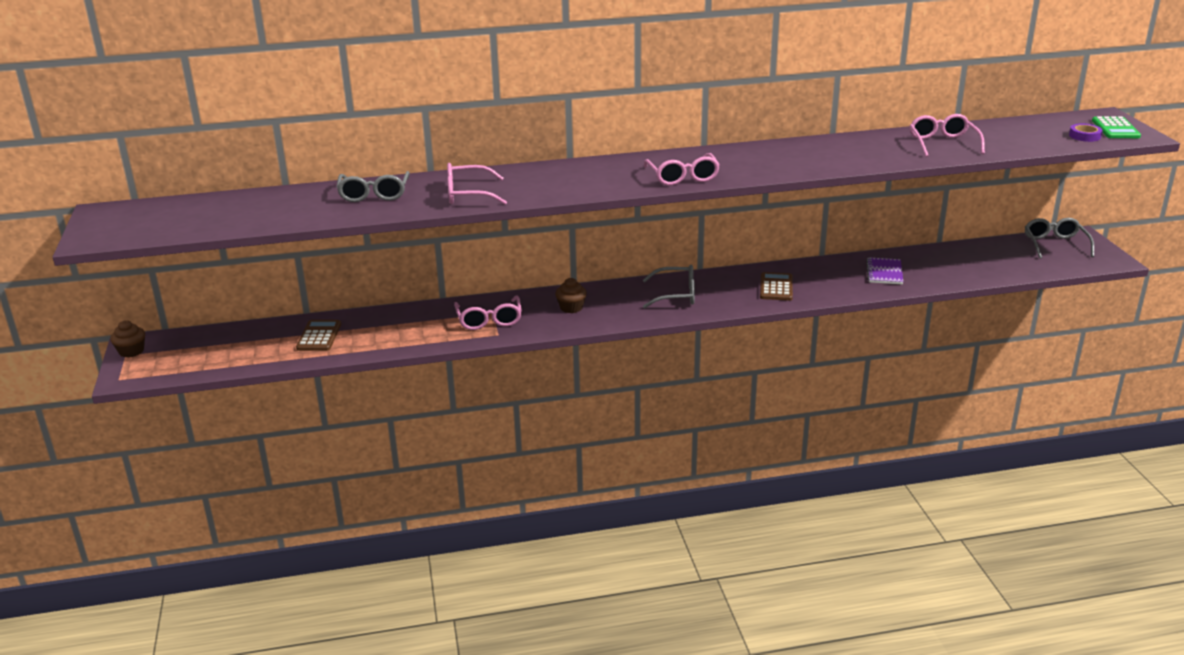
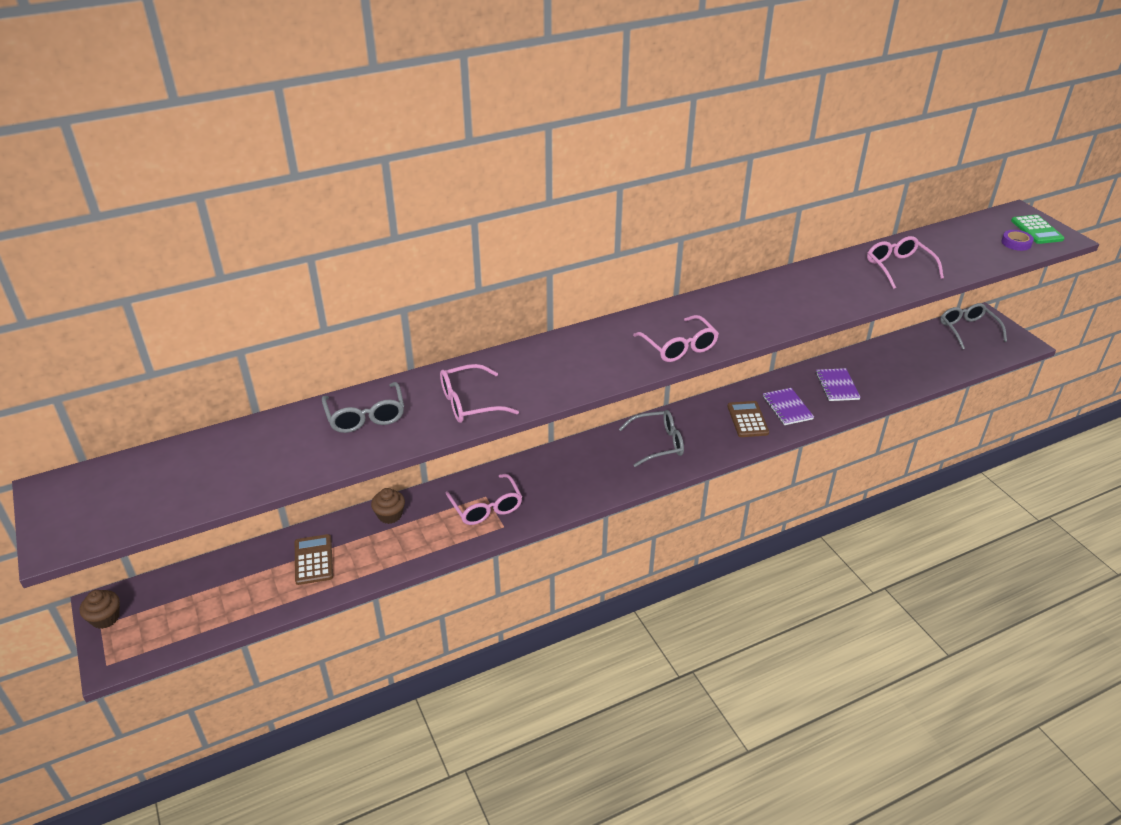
camera: 15 degrees left, 10 degrees up
brown cupcake [555,278,587,313] -> brown cupcake moved to [371,488,405,524]
none -> purple notebook [763,388,814,425]

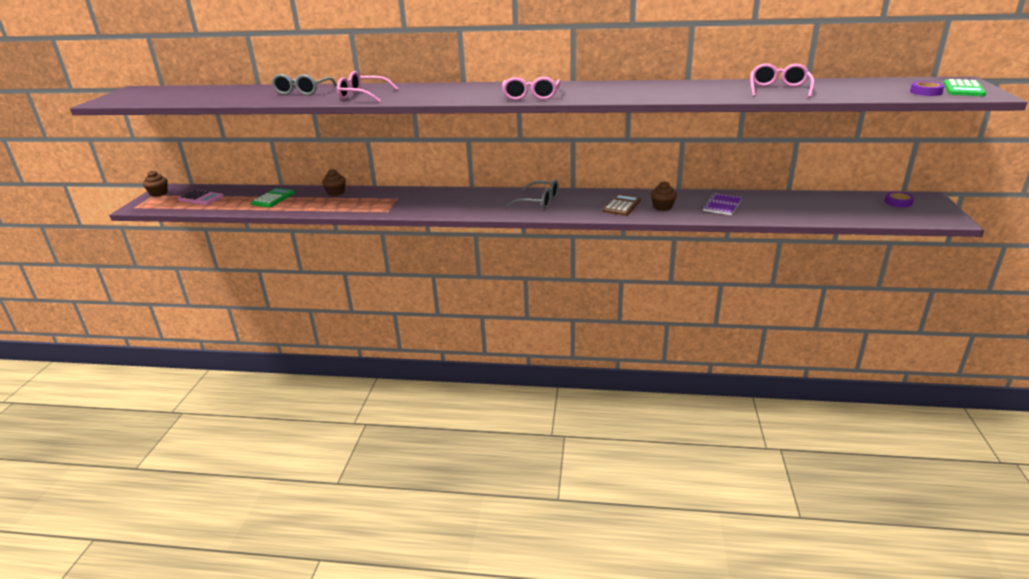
camera: 35 degrees right, 10 degrees down
brown calculator [295,534,333,585] -> green calculator [251,188,295,207]
pink glasses [445,474,522,525] -> none
purple notebook [763,388,814,425] -> brown cupcake [651,181,677,211]
grey glasses [940,303,1007,350] -> purple tape [884,192,914,207]
none -> pink calculator [178,190,224,205]

